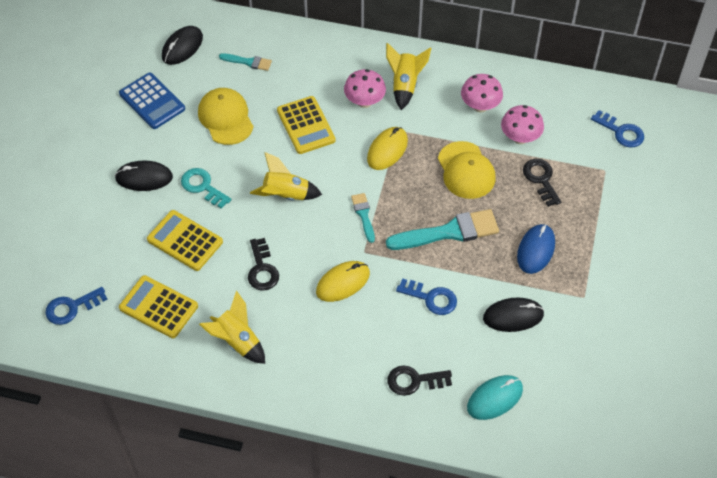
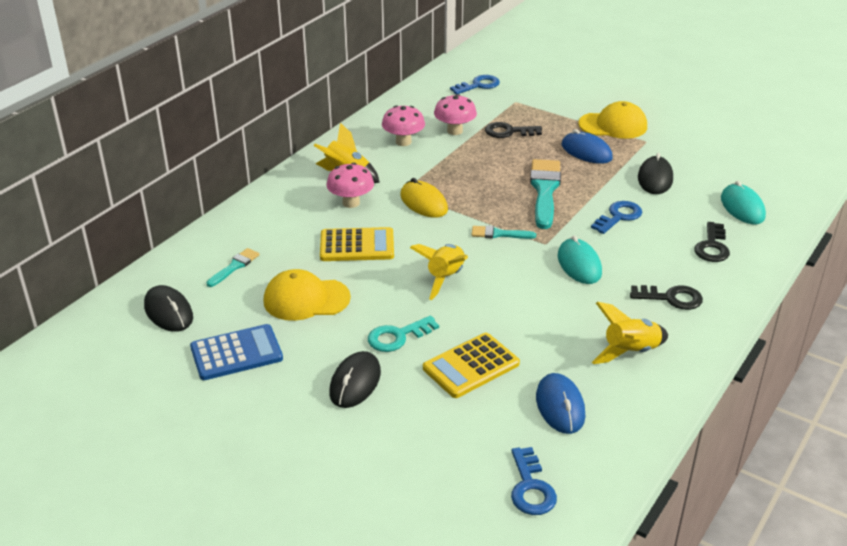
camera: 70 degrees left, 20 degrees down
yellow calculator [119,275,198,338] -> blue mouse [536,373,585,434]
black key [248,238,279,291] -> black key moved to [630,285,703,310]
yellow mouse [316,261,370,302] -> turquoise mouse [558,236,602,284]
yellow cap [438,141,495,199] -> yellow cap moved to [578,101,647,139]

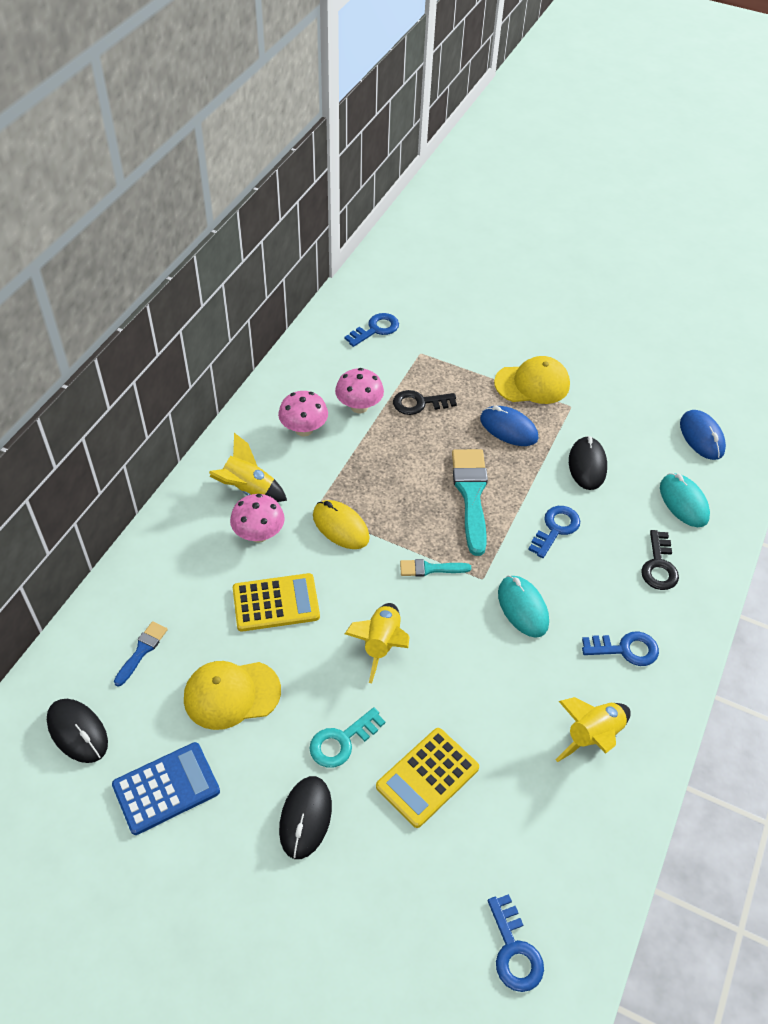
camera: 10 degrees left, 15 degrees up
turquoise brush [206,248,259,287] -> blue brush [114,621,168,686]
blue mouse [536,373,585,434] -> blue mouse moved to [680,410,726,460]
black key [630,285,703,310] -> blue key [582,631,659,666]

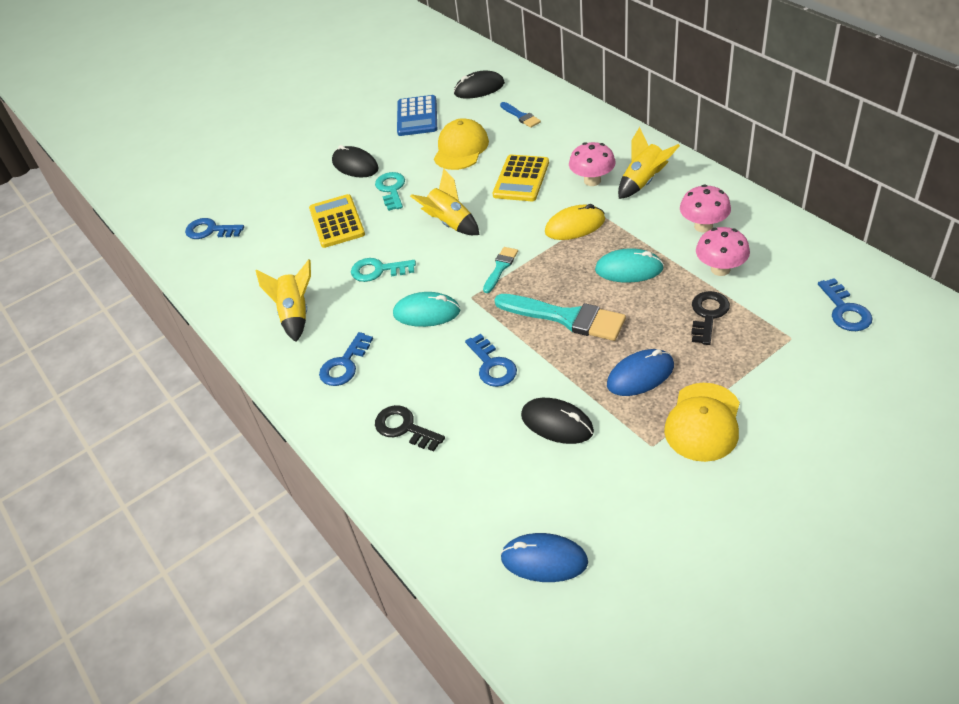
camera: 125 degrees right, 5 degrees down
turquoise mouse [660,473,710,527] -> turquoise mouse moved to [595,248,664,283]
none -> turquoise key [351,258,416,282]

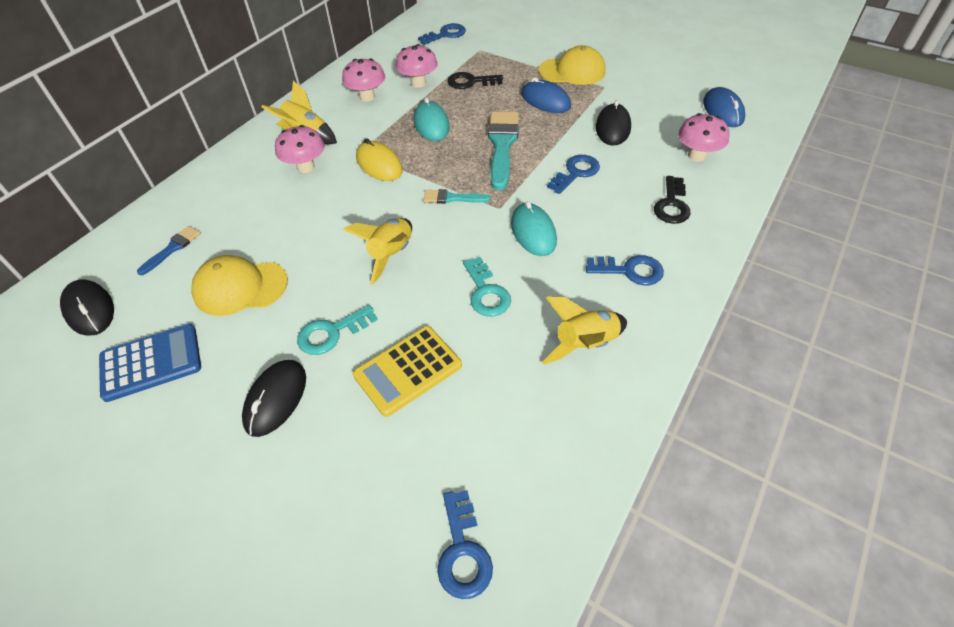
camera: 115 degrees left, 5 degrees up
yellow calculator [493,155,549,201] -> none
none -> pink mushroom [678,113,730,162]

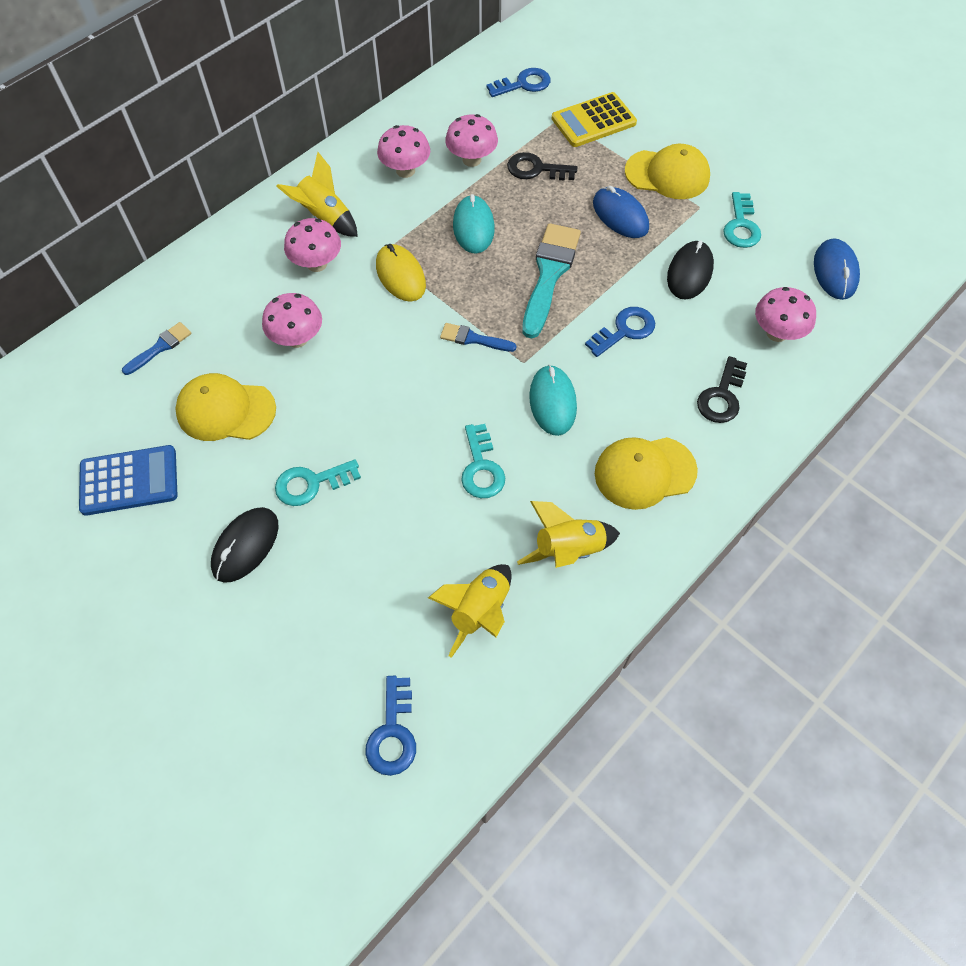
camera: 10 degrees right, 10 degrees up
black mouse [60,279,114,336] -> none
yellow rocket [343,218,412,285] -> yellow rocket moved to [428,564,512,658]
yellow calculator [353,326,462,417] -> yellow calculator moved to [552,92,637,147]
turquoise brush [424,189,490,204] -> blue brush [440,323,517,352]
blue key [586,255,664,285] -> yellow cap [595,437,698,510]
none -> pink mushroom [262,293,322,348]
none -> turquoise key [723,192,761,248]

